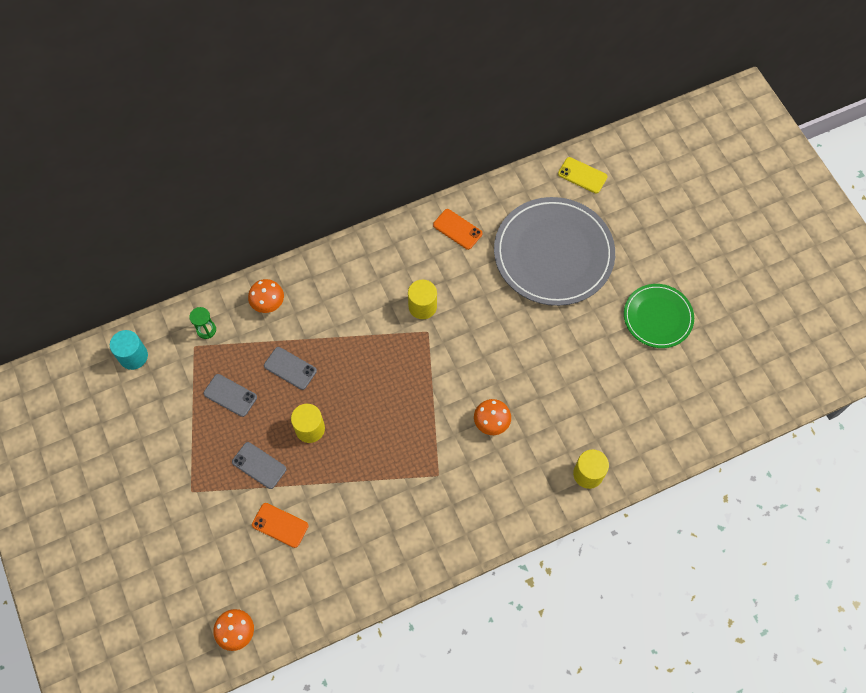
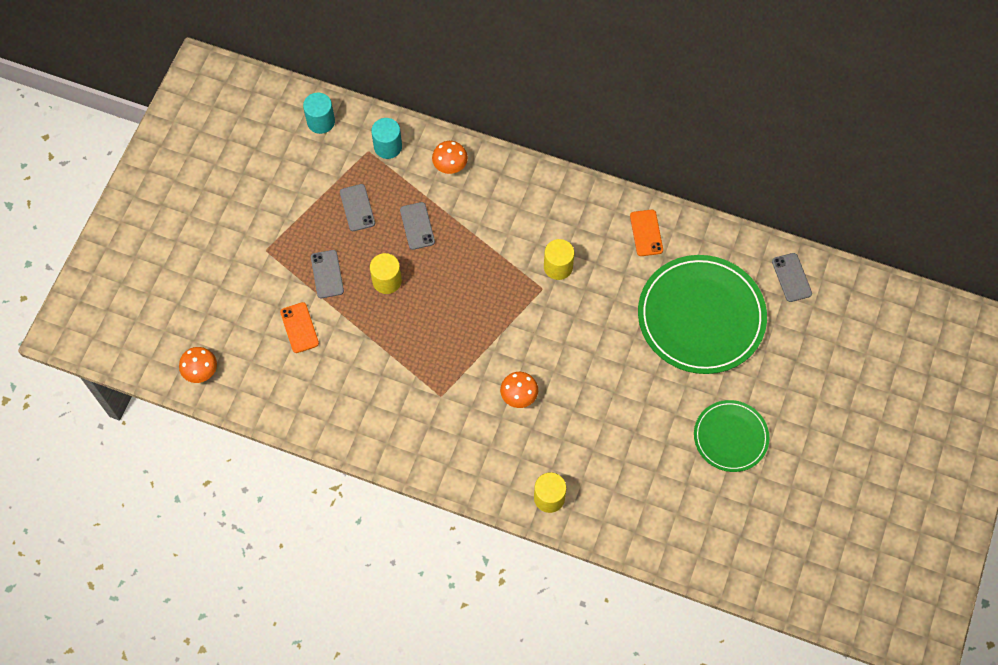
camera: 45 degrees right, 0 degrees up
green hourglass [189,307,216,339] -> turquoise cylinder [371,118,402,159]
grey plate [494,197,615,306] -> green plate [638,255,767,374]
yellow phone [558,157,608,194] -> grey phone [772,253,812,302]

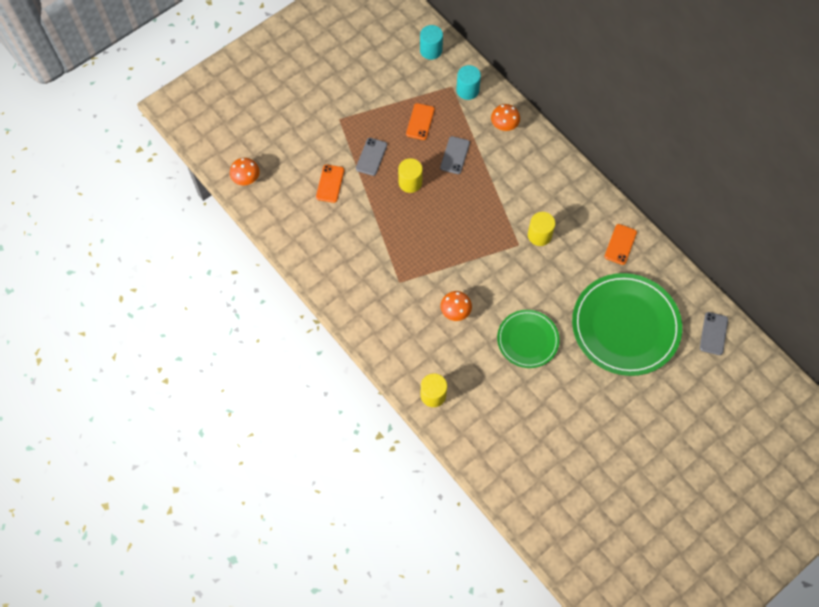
camera: 30 degrees right, 0 degrees up
grey phone [340,184,375,231] -> orange phone [406,103,435,140]
green plate [694,400,769,472] -> green plate moved to [497,310,560,368]

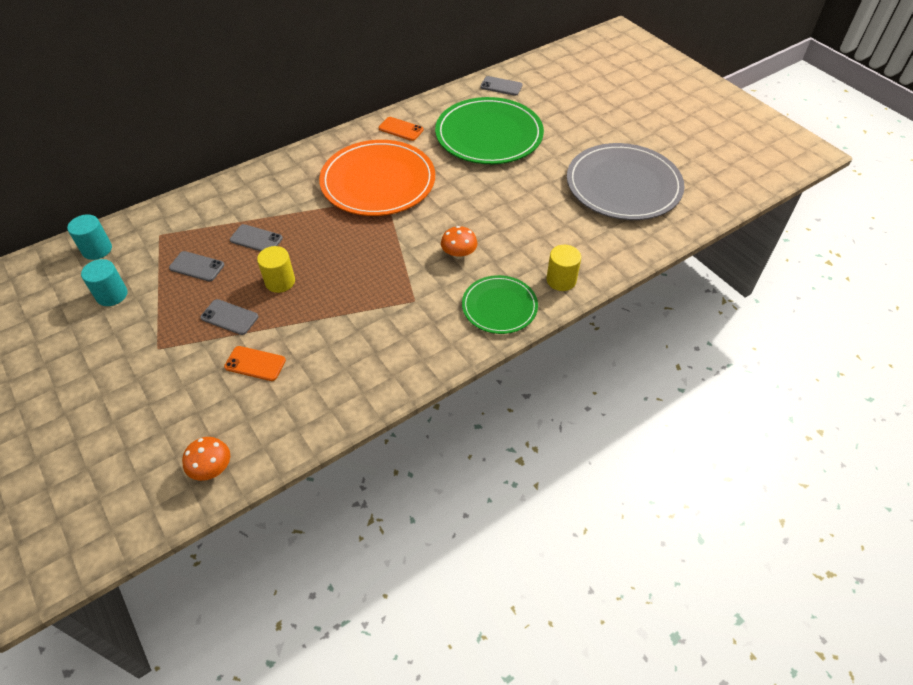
camera: 85 degrees left, 15 degrees down
orange phone [406,103,435,140] -> grey phone [169,251,224,282]
turquoise cylinder [456,65,481,100] -> turquoise cylinder moved to [81,259,127,306]
orange mushroom [491,104,520,131] -> none
green plate [497,310,560,368] -> green plate moved to [462,275,538,334]
yellow cylinder [528,212,555,246] -> orange plate [319,140,435,216]
none -> grey plate [567,143,685,220]

